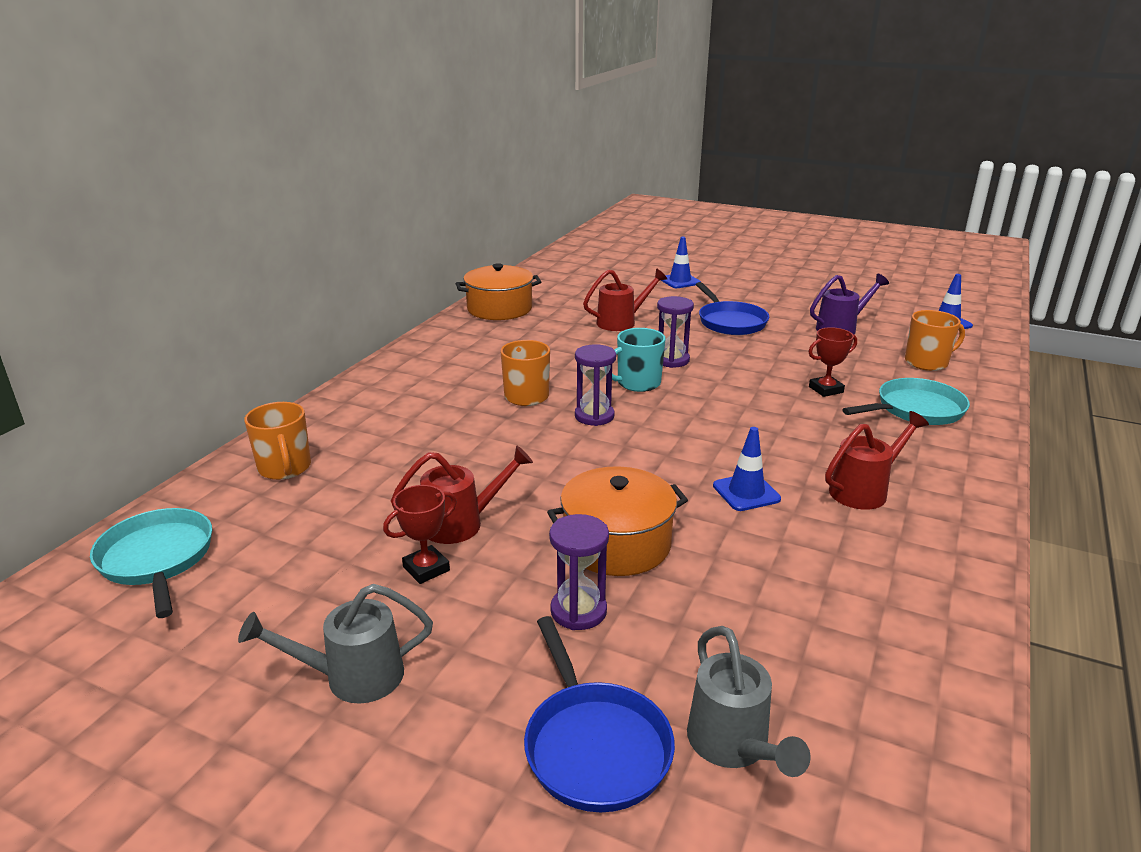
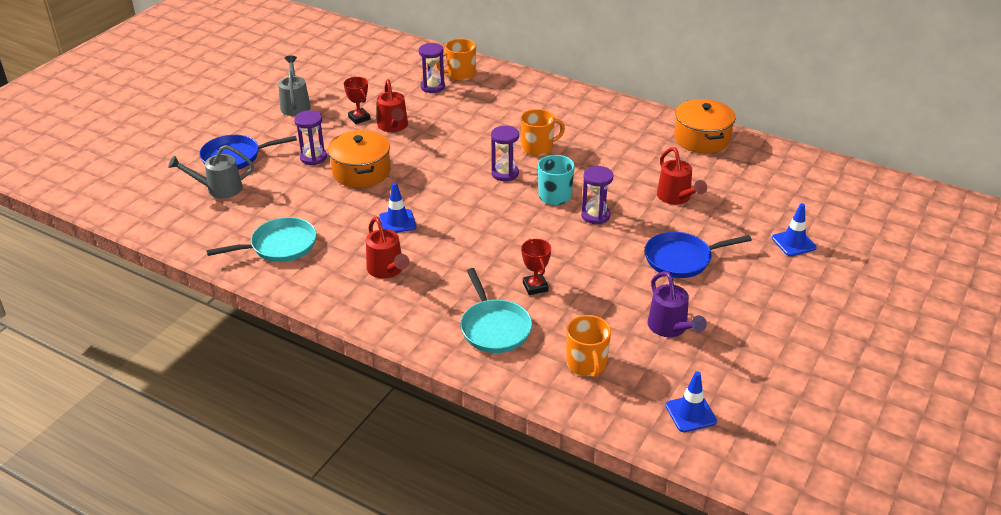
camera: 95 degrees right, 10 degrees up
turquoise pan [90,508,212,618] -> turquoise pan moved to [207,217,316,262]
none -> purple hourglass [418,43,445,93]

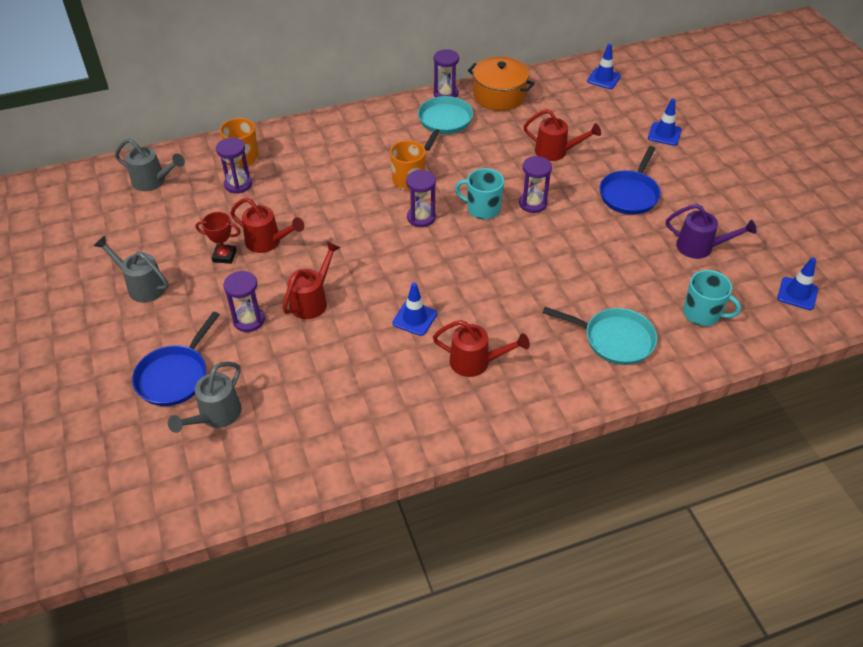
camera: 50 degrees left, 10 degrees up
turquoise pan [207,217,316,262] -> turquoise pan moved to [418,96,473,151]
orange pot [328,130,391,188] -> red watering can [282,242,341,319]
red trophy [521,239,551,295] -> none
orange mug [567,315,611,378] -> turquoise mug [683,270,741,326]
none -> grey watering can [115,138,185,191]
none -> purple hourglass [434,49,459,98]
none -> blue traffic cone [587,44,621,89]

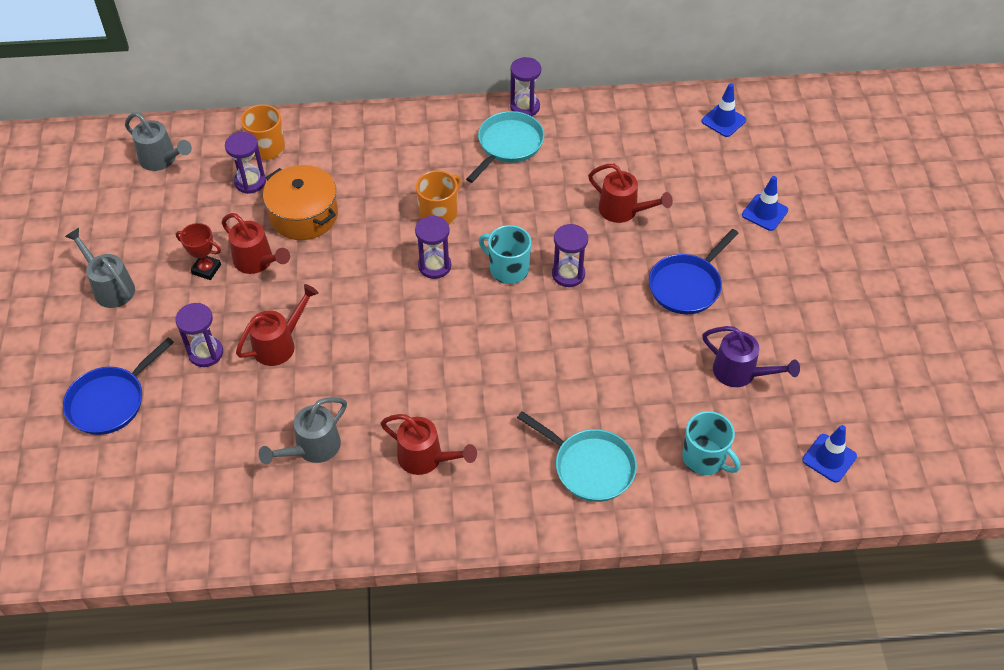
camera: 15 degrees right, 5 degrees up
grey watering can [168,362,241,433] -> grey watering can moved to [259,397,347,464]
blue traffic cone [392,282,437,336] -> none
orange pot [468,57,535,111] -> orange pot moved to [263,165,338,240]

